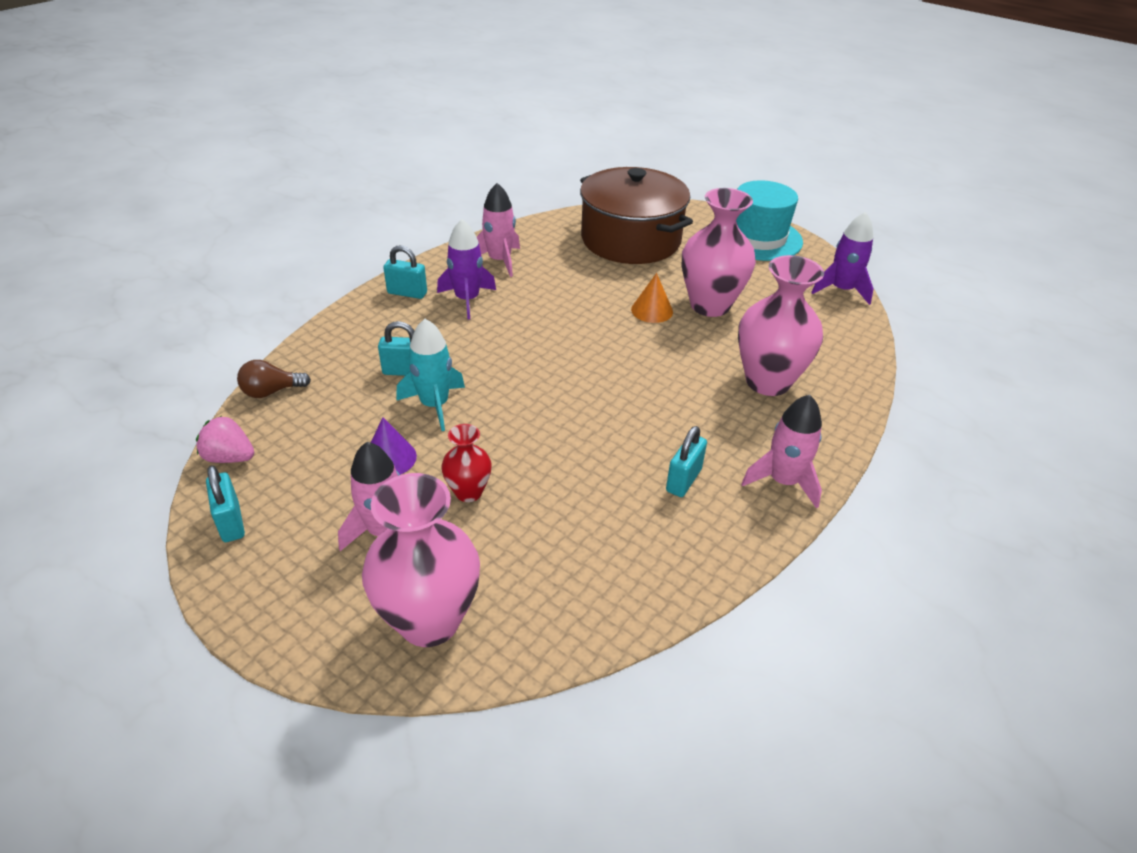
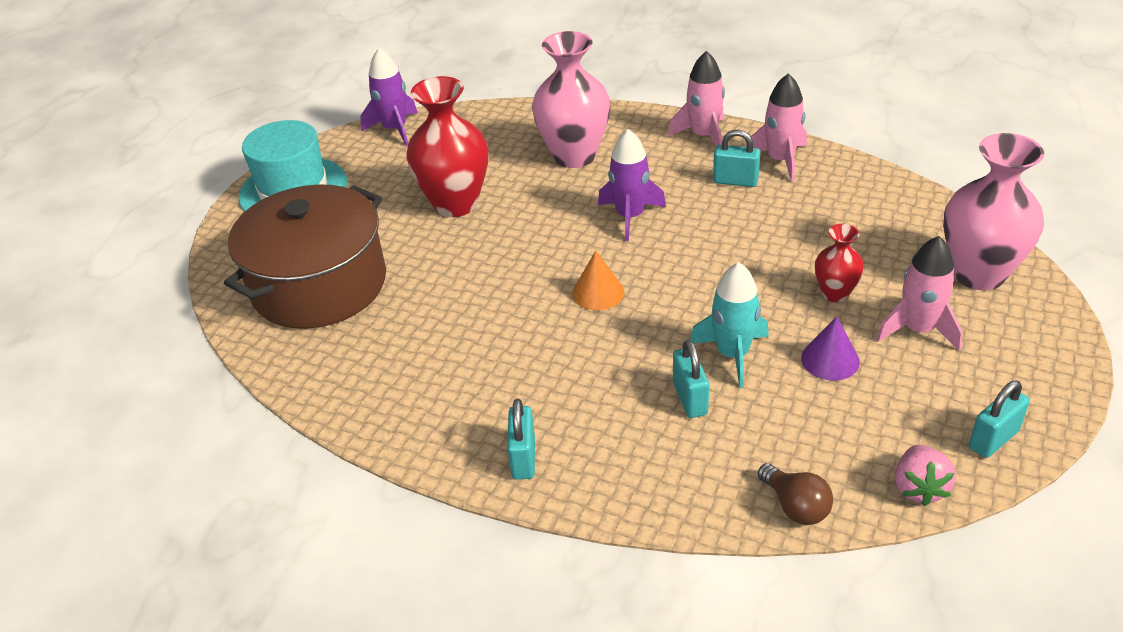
camera: 100 degrees left, 0 degrees up
purple rocket [437,219,496,319] -> purple rocket moved to [598,129,666,241]
pink rocket [477,183,520,277] -> pink rocket moved to [746,73,807,182]
orange cone [631,273,673,323] -> orange cone moved to [572,251,624,310]
pink vase [682,188,756,317] -> red vase [406,76,488,217]

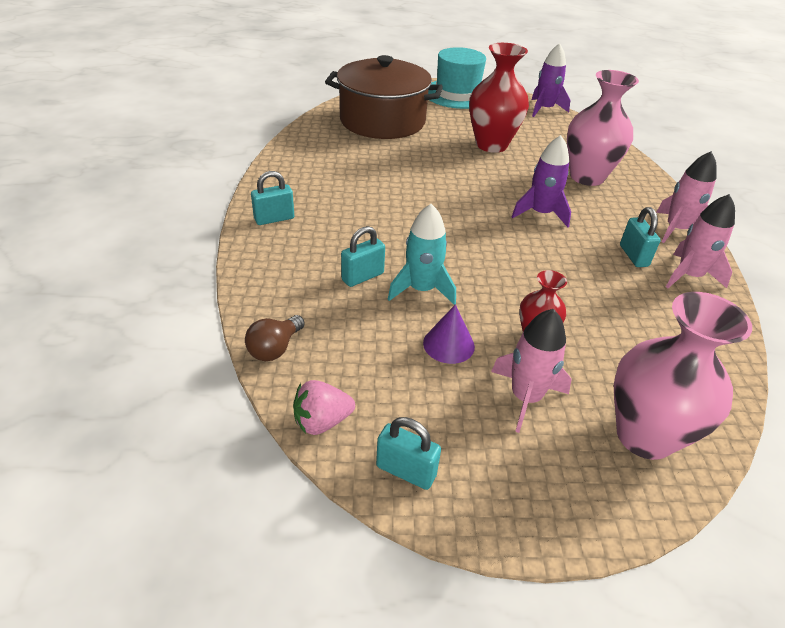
camera: 60 degrees right, 0 degrees up
orange cone [572,251,624,310] -> none

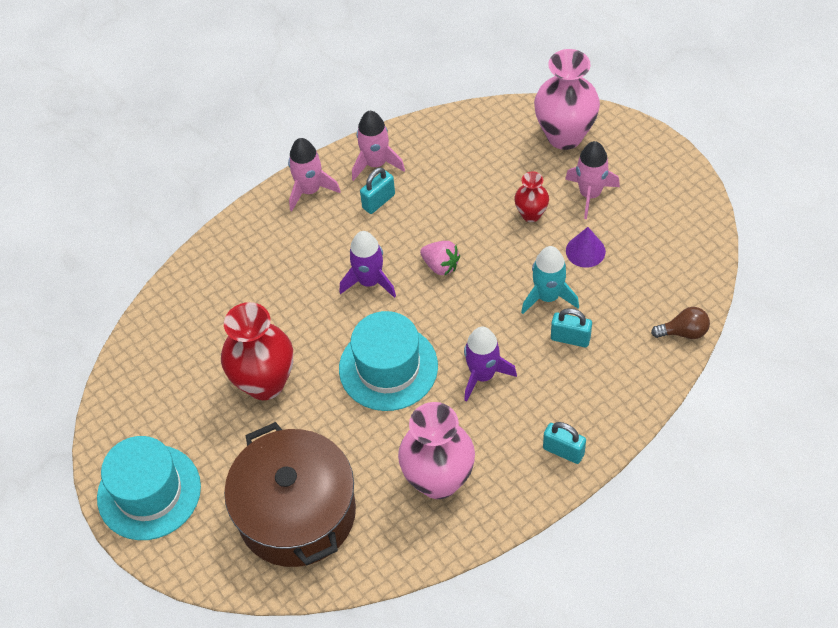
camera: 120 degrees left, 15 degrees up
pink strawberry [293,380,355,435] -> pink strawberry moved to [420,241,460,275]
turquoise padlock [376,417,441,490] -> none
purple rocket [532,43,570,117] -> purple rocket moved to [464,327,517,402]
pink vase [567,70,639,186] -> pink vase moved to [398,402,475,499]
none -> turquoise hat [339,311,438,411]

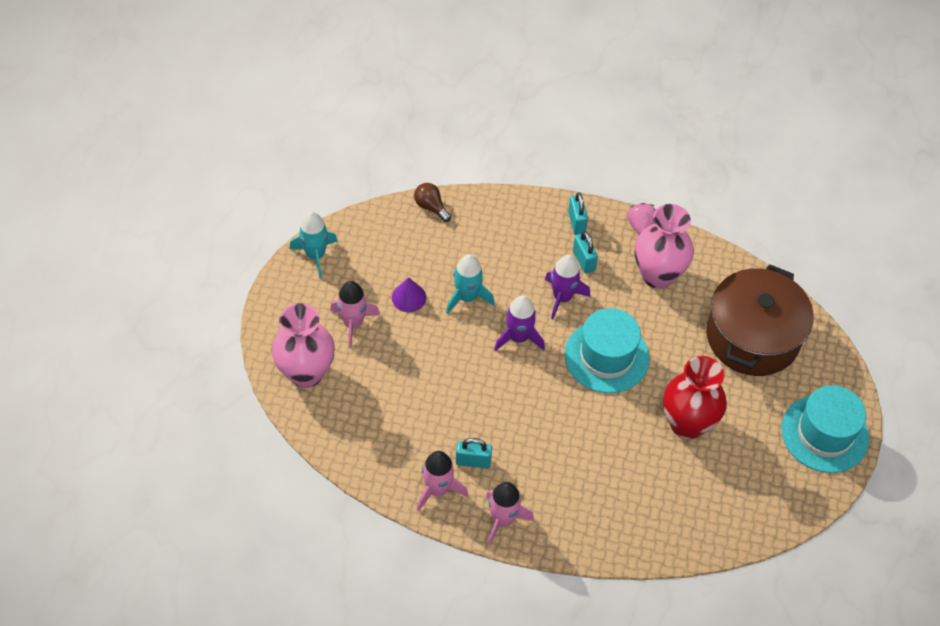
camera: 135 degrees left, 0 degrees up
purple rocket [340,231,396,298] -> purple rocket moved to [494,295,545,351]
pink strawberry [420,241,460,275] -> pink strawberry moved to [627,203,656,234]
red vase [514,171,549,222] -> none
turquoise padlock [551,308,592,347] -> turquoise padlock moved to [573,231,598,274]
none -> turquoise rocket [290,211,337,278]

